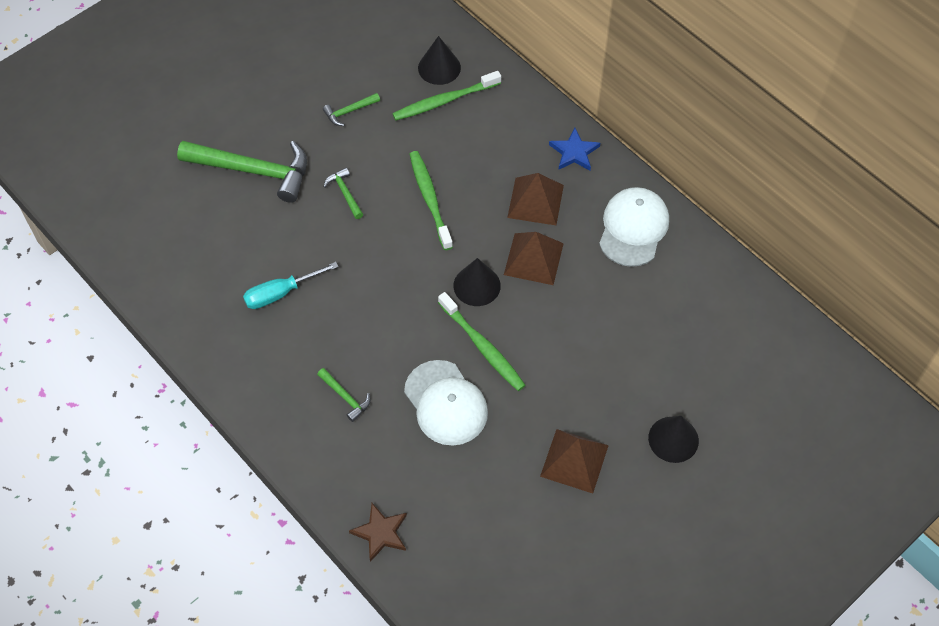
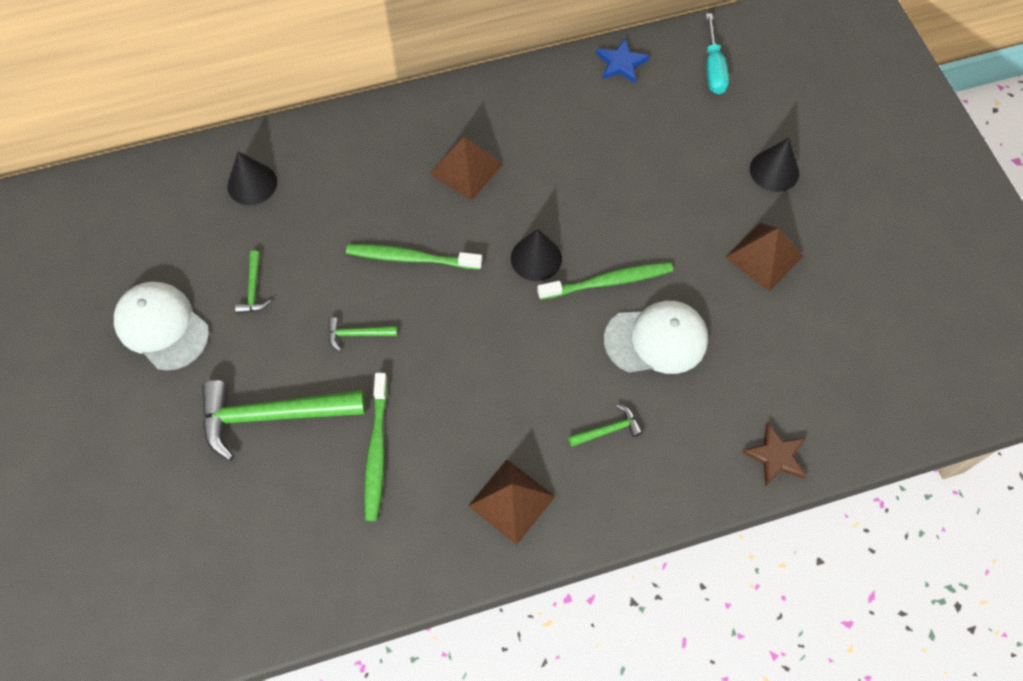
camera: 65 degrees left, 5 degrees up
green hammer [177,141,307,203] -> green hammer turned 135 degrees counterclockwise [202,380,366,461]
turquoise screwdriver [243,262,339,309] -> turquoise screwdriver moved to [706,13,729,95]
green toothbrush [393,71,501,121] -> green toothbrush moved to [364,373,388,521]
brown pyramid [504,232,564,285] -> brown pyramid moved to [468,460,555,545]
blue star [549,128,600,170] -> blue star moved to [596,38,650,83]
white cap [599,187,669,267] -> white cap moved to [114,282,209,371]

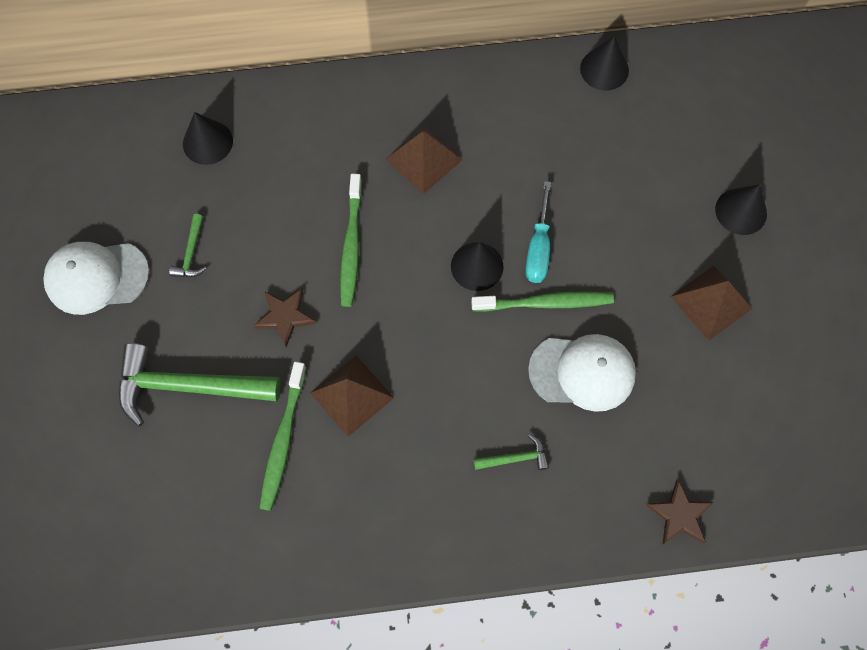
camera: 10 degrees right, 5 degrees up
white cap [114,282,209,371] -> white cap turned 60 degrees counterclockwise [43,242,149,315]
green hammer [328,317,398,351] -> brown star [253,289,316,347]
green toothbrush [346,244,482,270] -> green toothbrush turned 105 degrees counterclockwise [340,174,362,307]
brown pyramid [468,460,555,545] -> brown pyramid moved to [310,356,394,437]
blue star [596,38,650,83] -> black cone [580,36,629,91]
turquoise screwdriver [706,13,729,95] -> turquoise screwdriver moved to [525,181,551,283]

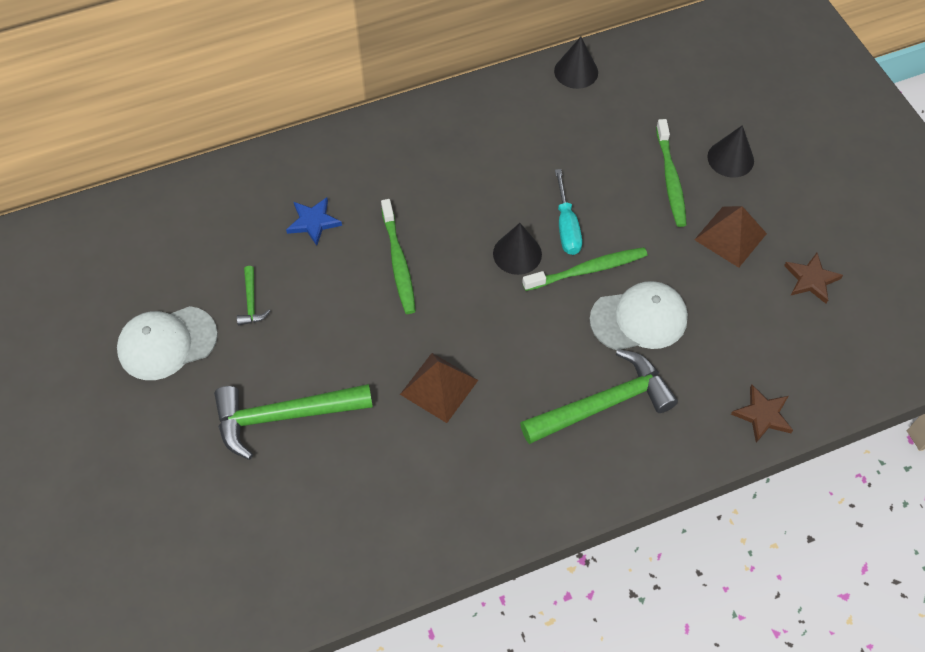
camera: 15 degrees left, 10 degrees down
black cone [183,112,233,165] -> none
brown star [253,289,316,347] -> brown star moved to [784,253,843,304]
green toothbrush [259,362,306,511] -> green toothbrush moved to [656,119,687,227]
brown pyramid [386,126,462,194] -> none
green hammer [473,434,549,470] -> green hammer [520,349,678,444], size x2.24
none -> blue star [286,197,342,246]

